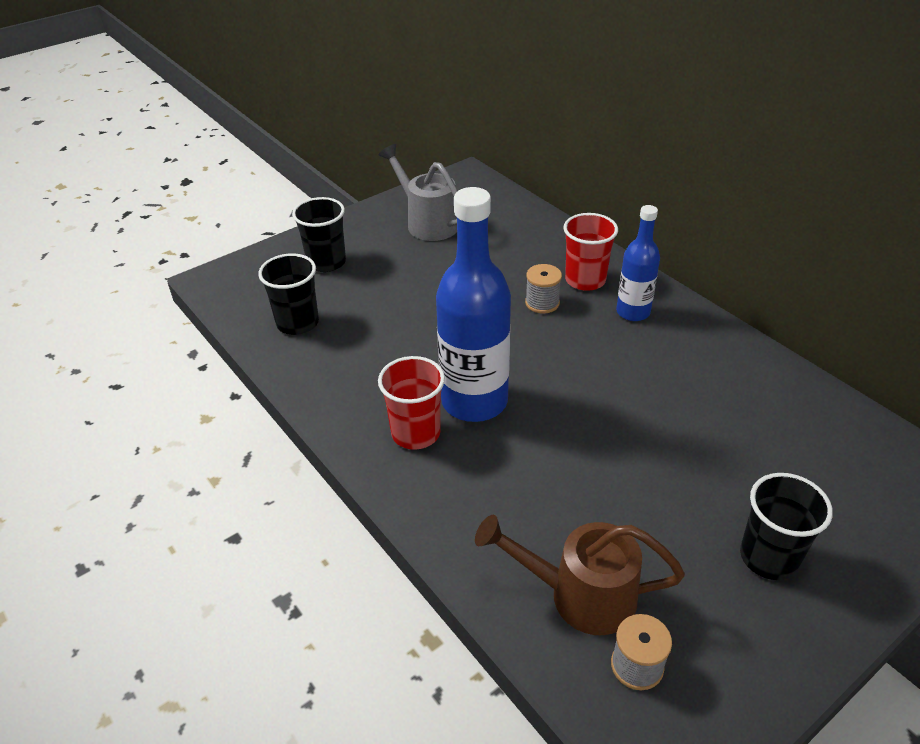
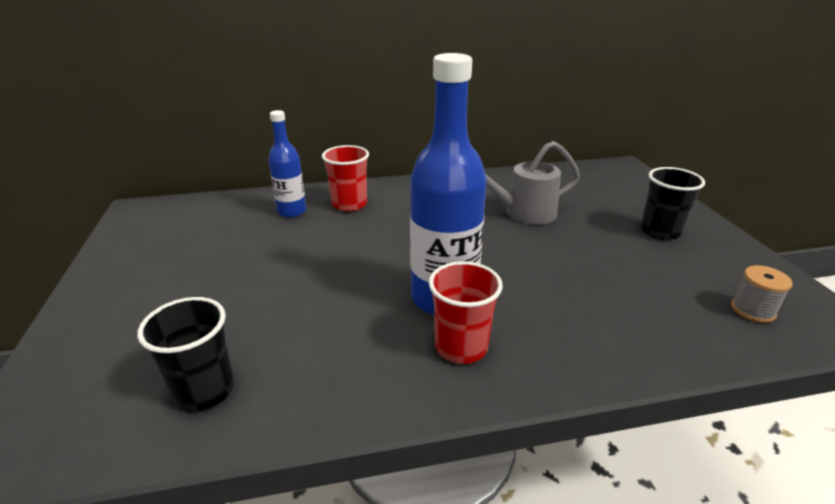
camera: 65 degrees left, 10 degrees down
black cup [292,197,346,272] -> none
grey watering can [379,144,458,241] -> grey watering can moved to [485,141,580,225]
brown watering can [475,515,685,635] -> none
grey spool [525,264,562,314] -> none
blue bottle [616,205,660,321] -> blue bottle moved to [268,110,306,218]

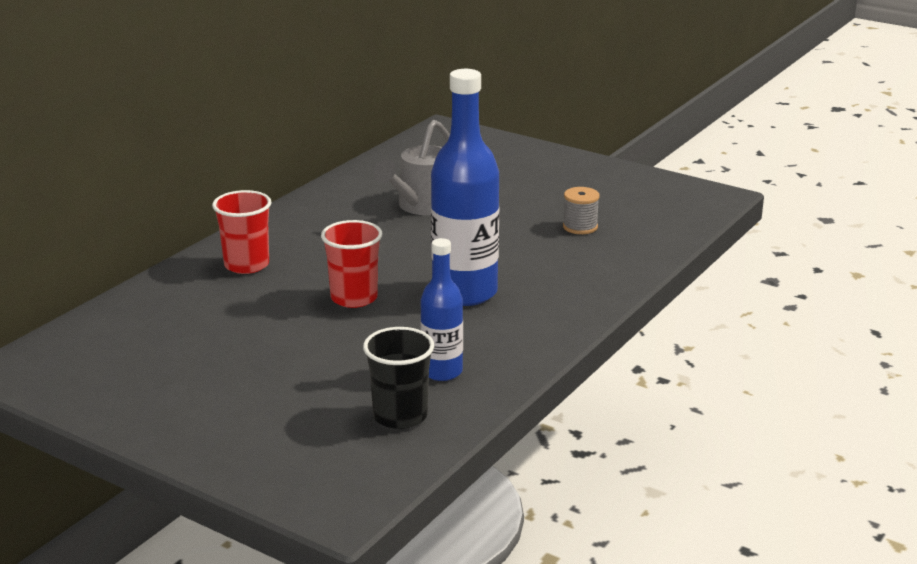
camera: 45 degrees left, 5 degrees down
blue bottle [268,110,306,218] -> blue bottle moved to [420,238,463,381]
red cup [429,261,503,364] -> red cup moved to [321,220,382,308]
black cup [640,167,705,240] -> none
grey spool [731,265,793,323] -> grey spool moved to [563,187,600,234]

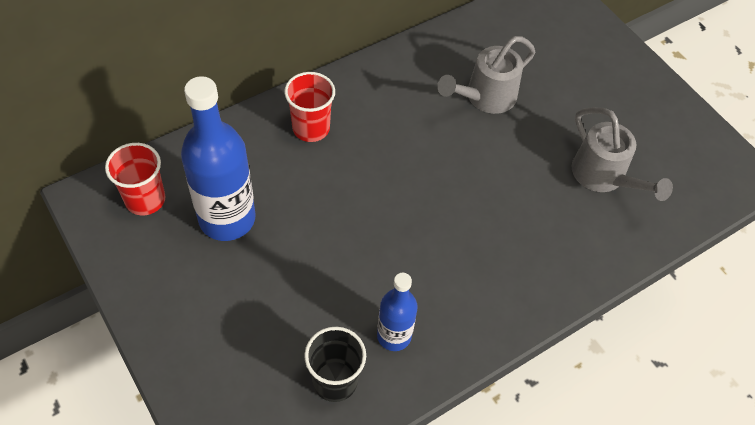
camera: 20 degrees right, 30 degrees up
red cup [321,220,382,308] -> red cup moved to [105,143,165,215]
blue bottle [431,69,499,306] -> blue bottle moved to [181,76,256,241]
grey spool [563,187,600,234] -> grey watering can [572,107,673,201]

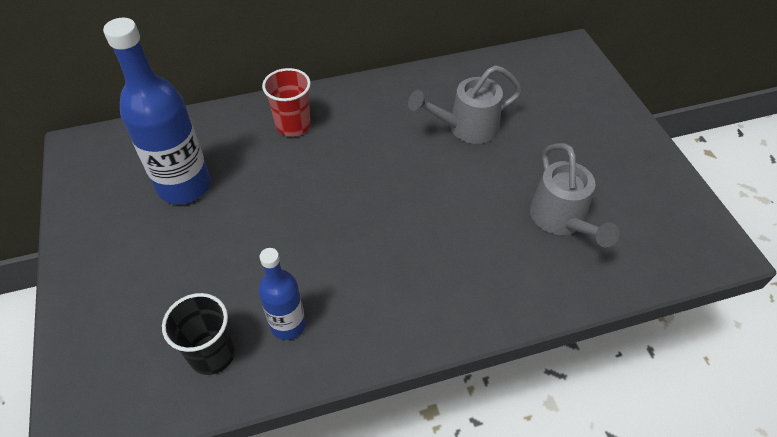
camera: 20 degrees right, 5 degrees down
red cup [105,143,165,215] -> none

